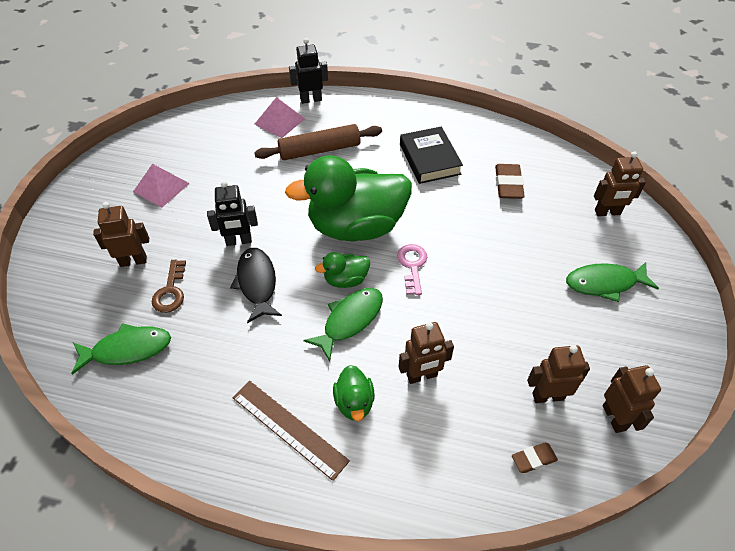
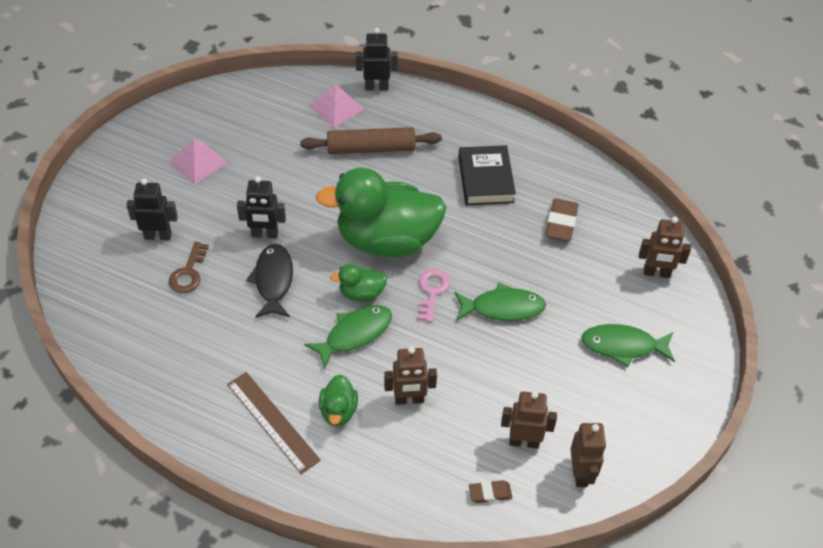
camera: 10 degrees right, 0 degrees up
green fish [71,323,171,375] -> green fish moved to [455,283,546,321]
brown robot [93,202,149,267] -> black robot [127,178,178,240]

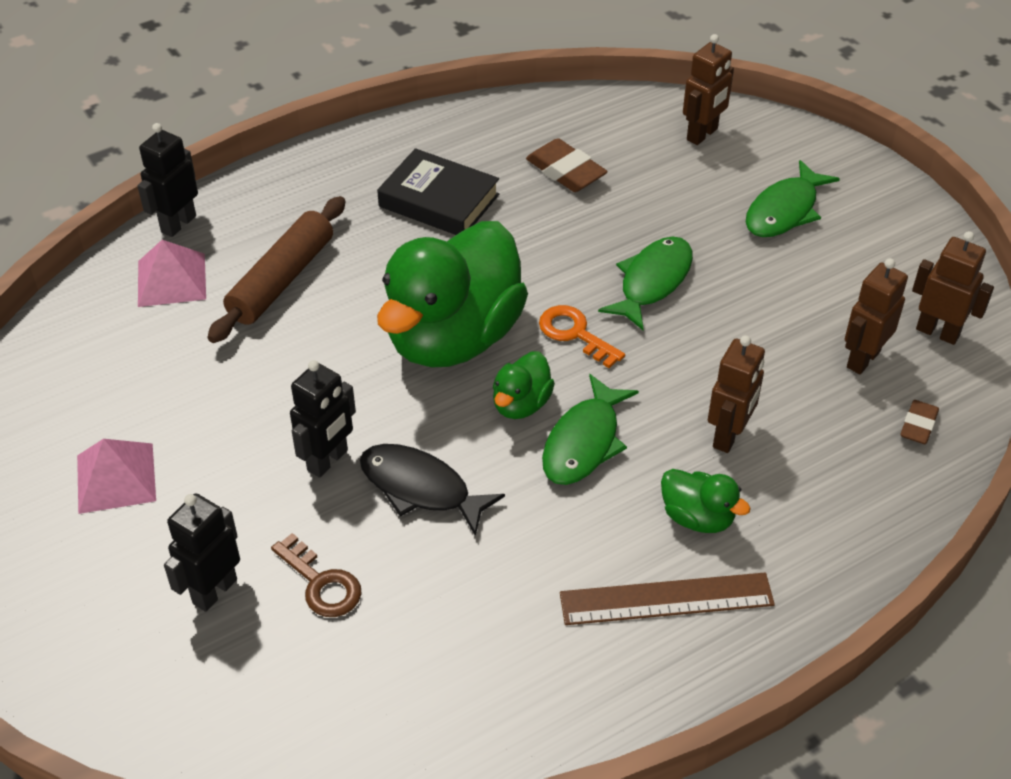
camera: 55 degrees left, 5 degrees down
green fish [305,305,392,369] -> green fish turned 150 degrees counterclockwise [542,374,639,485]
pink key [417,269,450,322] -> orange key [539,305,625,368]

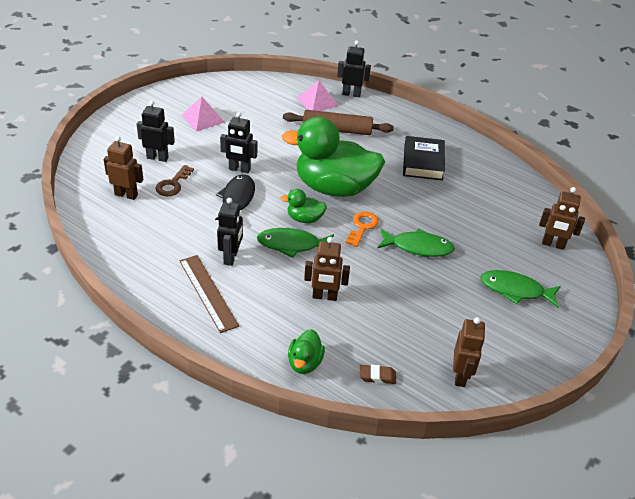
camera: 65 degrees right, 5 degrees down
brown eraser [526,138,608,192] -> none
green duck [661,469,751,533] -> green duck moved to [288,329,325,374]
brown robot [845,258,908,374] -> brown robot moved to [104,136,144,200]
none -> black robot [217,198,243,266]

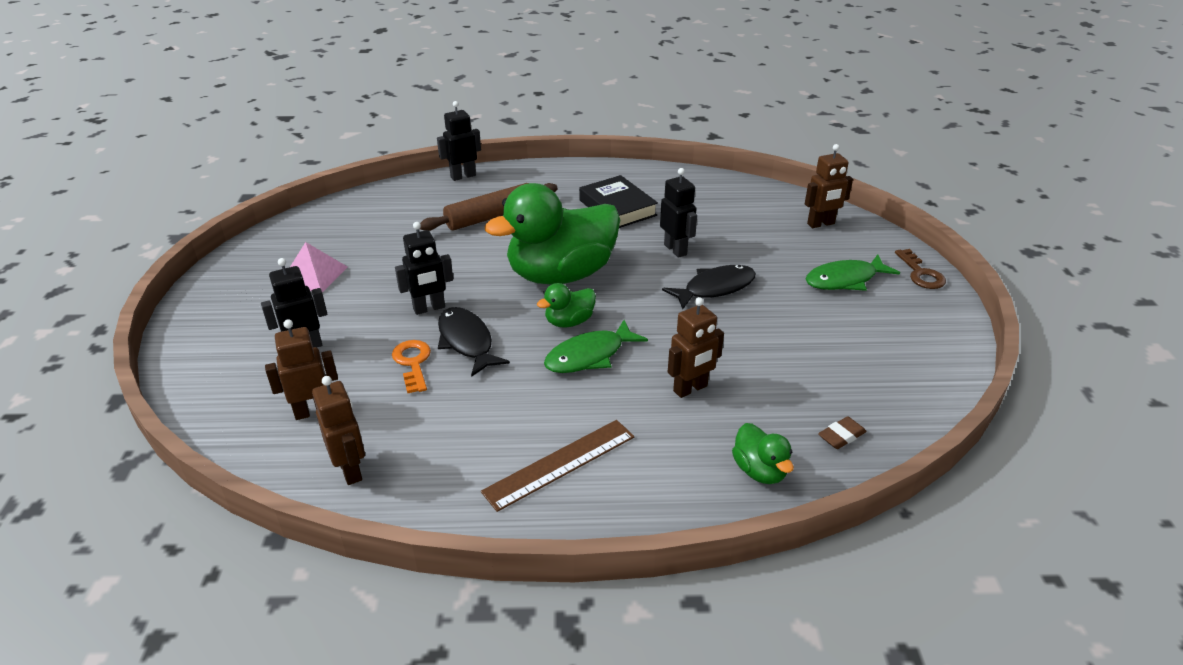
camera: 35 degrees left, 5 degrees down
brown key [155,165,194,196] -> brown key moved to [895,249,946,289]
brown ruler [179,255,239,333] -> brown ruler turned 60 degrees counterclockwise [481,420,634,512]
black robot [217,198,243,266] -> black robot moved to [660,168,697,258]
pink pyramid [297,80,339,111] -> none
orange key [346,211,379,247] -> orange key moved to [392,340,431,393]
green fish [377,228,455,257] -> black fish [662,265,756,309]
brown robot [453,317,485,387] -> brown robot moved to [312,376,365,485]

